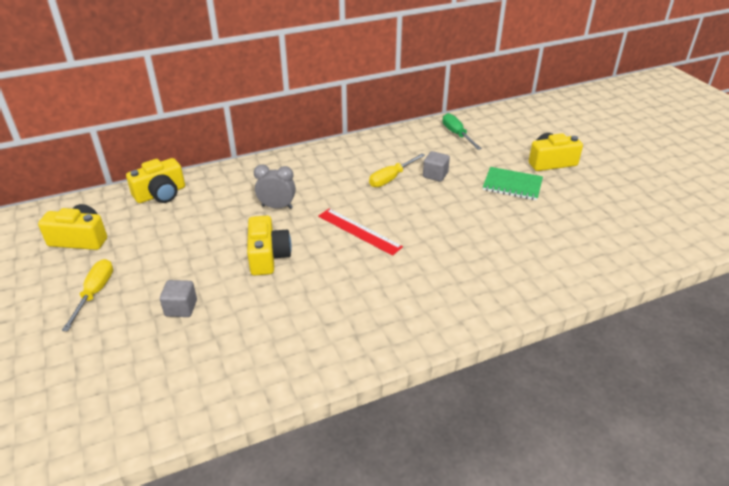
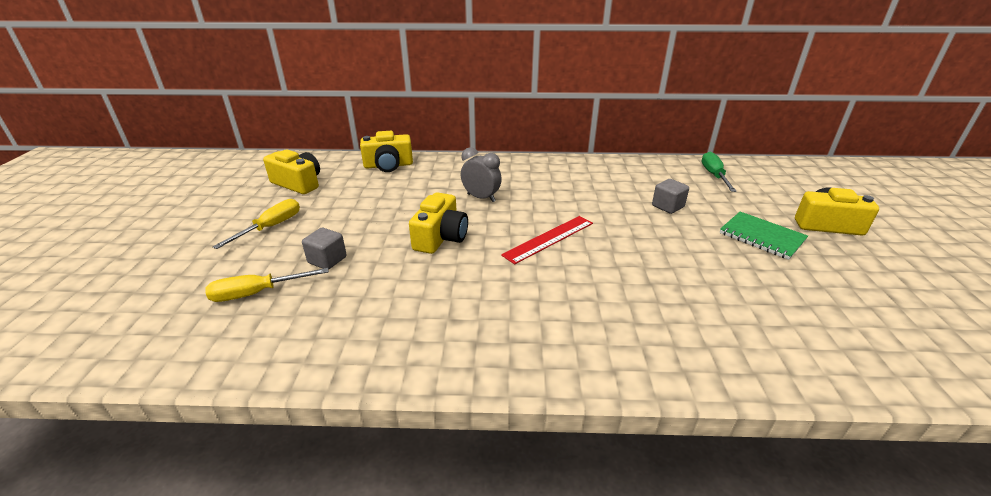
camera: 25 degrees right, 5 degrees down
red ruler [318,209,403,256] -> red ruler turned 75 degrees clockwise [501,216,593,264]
yellow screwdriver [369,154,425,187] -> yellow screwdriver moved to [205,268,329,302]

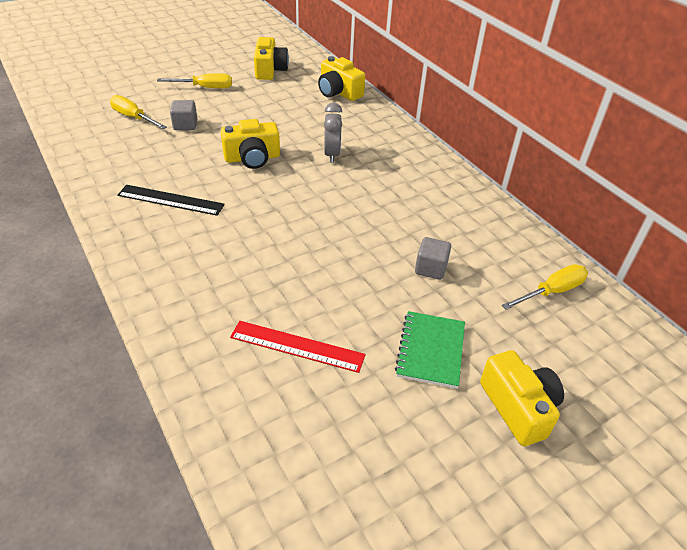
camera: 55 degrees right, 10 degrees up
red ruler [501,216,593,264] -> red ruler moved to [230,321,366,373]
green screwdriver [702,151,737,192] -> yellow screwdriver [502,264,588,310]
none -> black ruler [117,185,225,216]

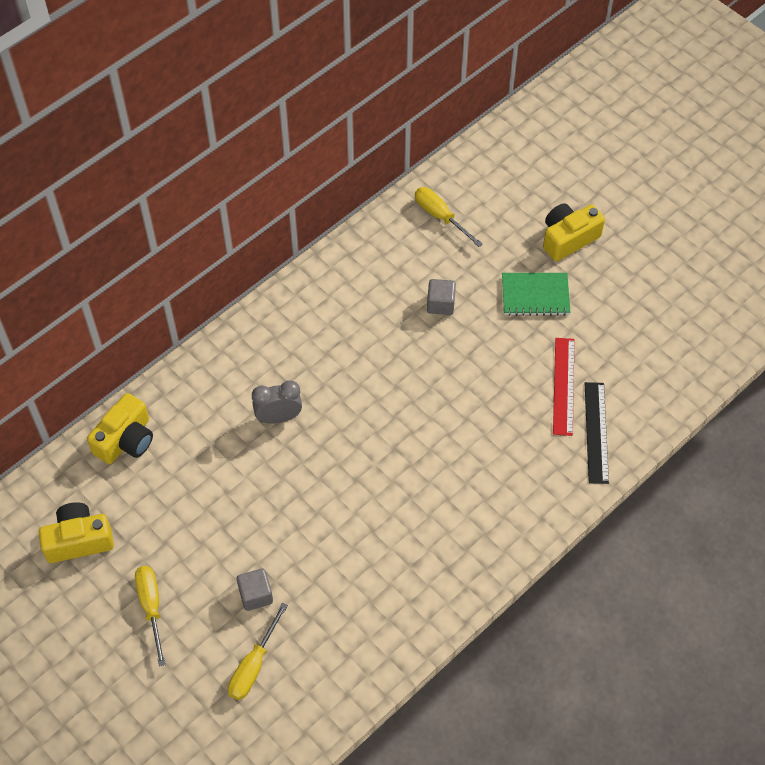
camera: 100 degrees left, 15 degrees up
black ruler [117,185,225,216] -> black ruler moved to [585,382,609,484]
yellow camera [221,119,280,169] -> none

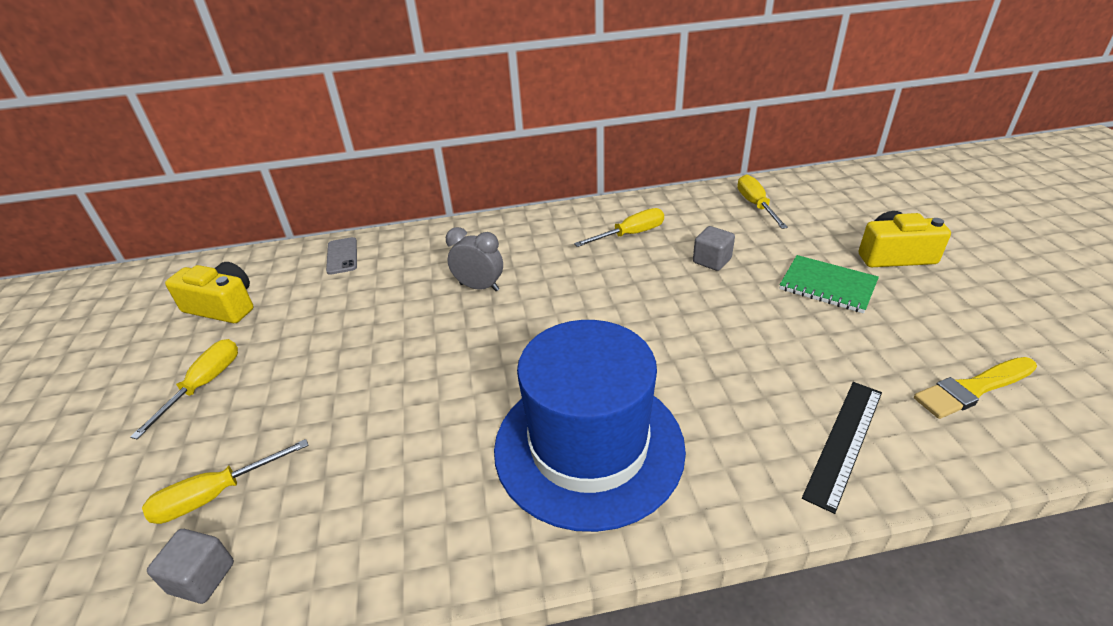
camera: 35 degrees right, 20 degrees down
yellow camera [87,393,153,464] -> grey phone [326,237,357,275]
grey cube [237,569,273,611] -> grey cube moved to [147,529,234,604]
red ruler [553,338,575,436] -> none
none -> blue hat [494,320,686,532]
none -> yellow screwdriver [574,208,664,247]
none -> yellow brush [914,357,1037,419]

